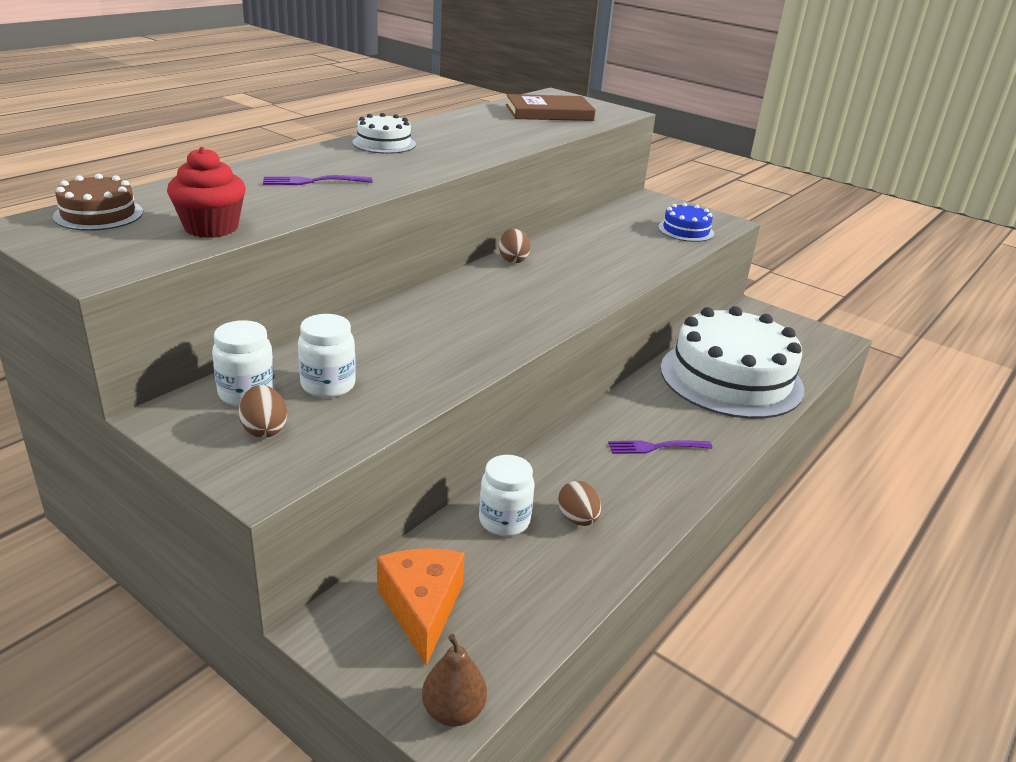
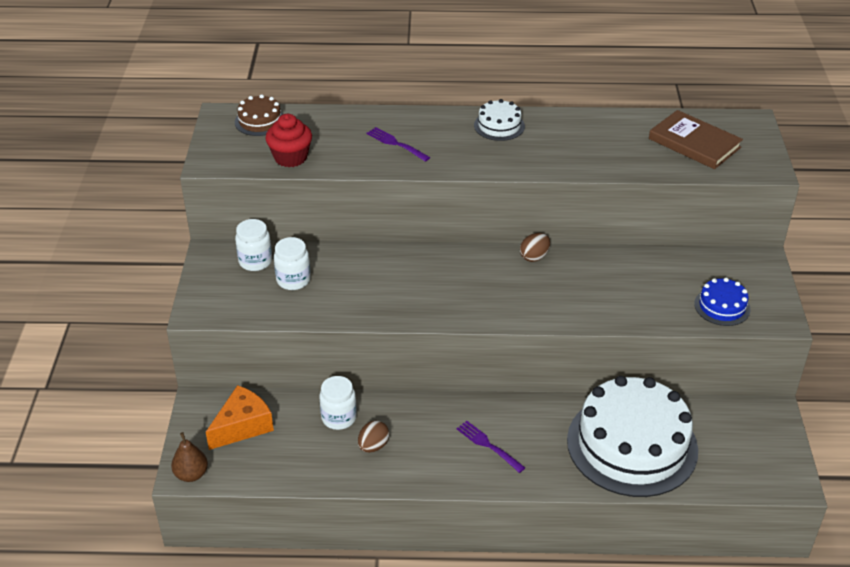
camera: 55 degrees right, 10 degrees up
brown egg [239,385,287,438] -> none

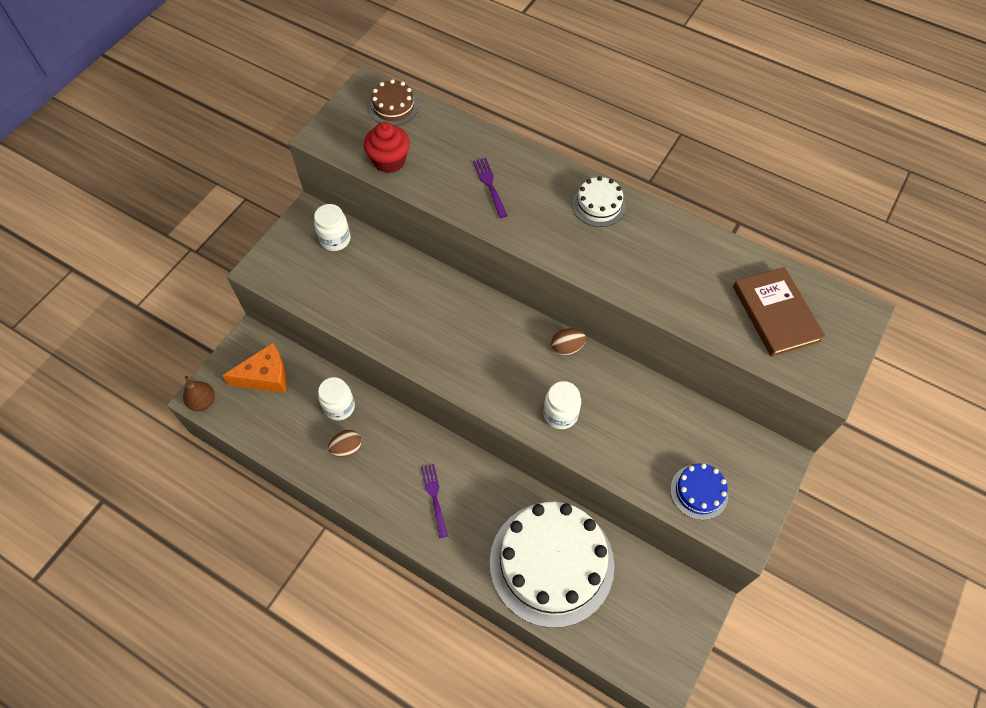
camera: 30 degrees right, 20 degrees up
white jar [274,237,311,290] -> white jar moved to [543,381,581,429]

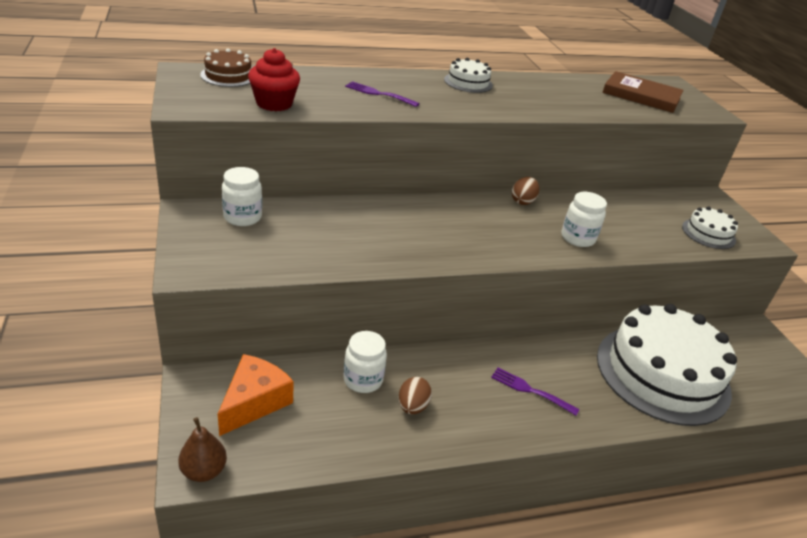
camera: 50 degrees left, 25 degrees down
blue cake [670,463,728,520] -> white cake [682,206,738,249]

